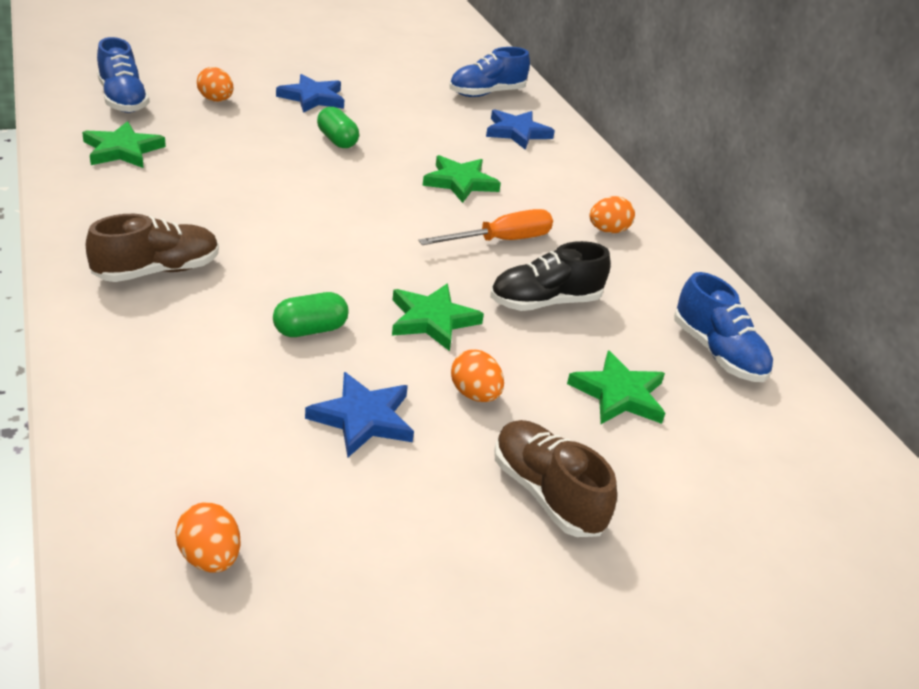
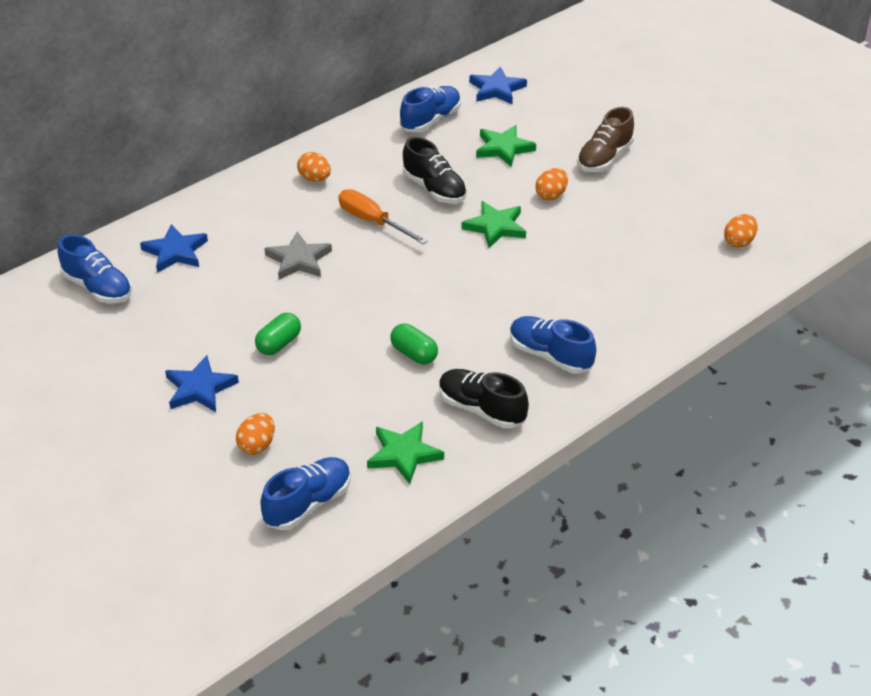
camera: 105 degrees left, 5 degrees up
brown shoe [86,214,219,282] -> blue shoe [510,316,596,374]
green capsule [273,292,349,337] -> green capsule moved to [390,324,438,365]
blue star [305,372,414,457] -> blue star moved to [469,67,527,104]
green star [423,155,501,203] -> grey star [264,232,332,280]
none -> black shoe [439,369,529,429]

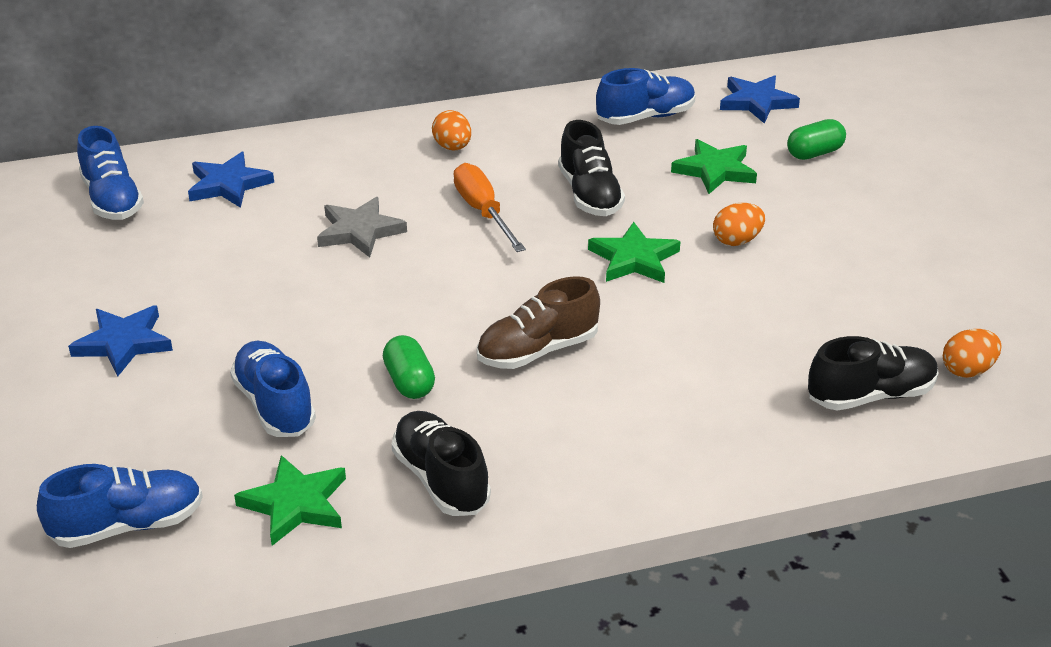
camera: 25 degrees right, 5 degrees down
orange egg [236,413,275,455] -> none
green capsule [255,313,301,355] -> green capsule moved to [787,119,846,160]
blue shoe [510,316,596,374] -> blue shoe moved to [230,341,316,437]
brown shoe [577,107,634,172] -> brown shoe moved to [477,276,600,369]
none -> black shoe [808,336,939,411]

